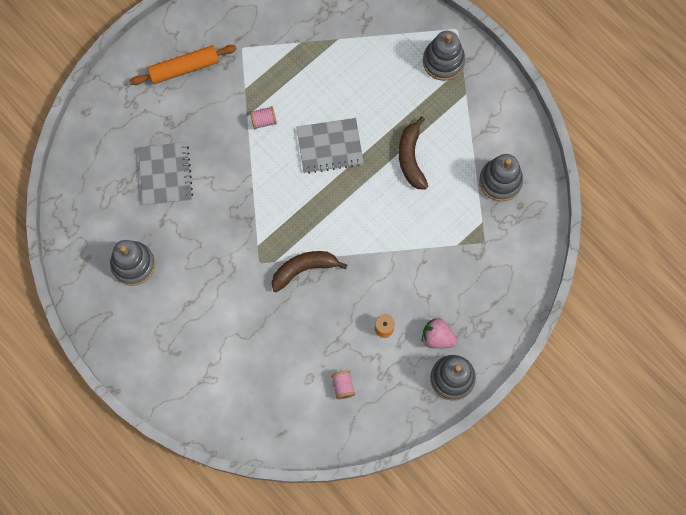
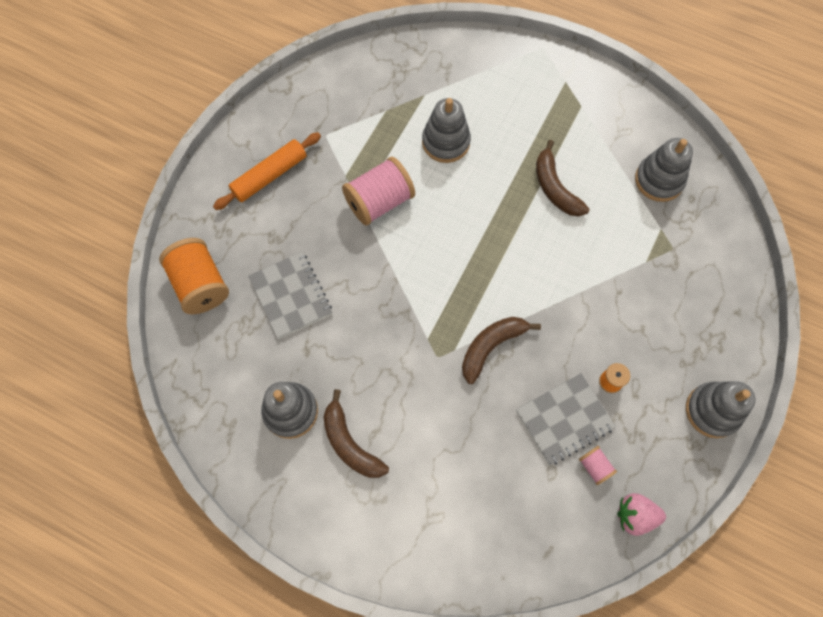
camera: 20 degrees left, 5 degrees down
pink spool [250,106,277,129] -> pink spool [342,157,415,225], size x2.11
grey notebook [296,118,364,174] -> grey notebook moved to [516,373,616,465]
pink strawberry [422,318,458,349] -> pink strawberry moved to [617,493,666,536]
grey stacking toy [423,31,465,81] -> grey stacking toy moved to [422,98,471,163]
none -> orange spool [159,238,229,314]
none -> brown banana [324,389,389,478]

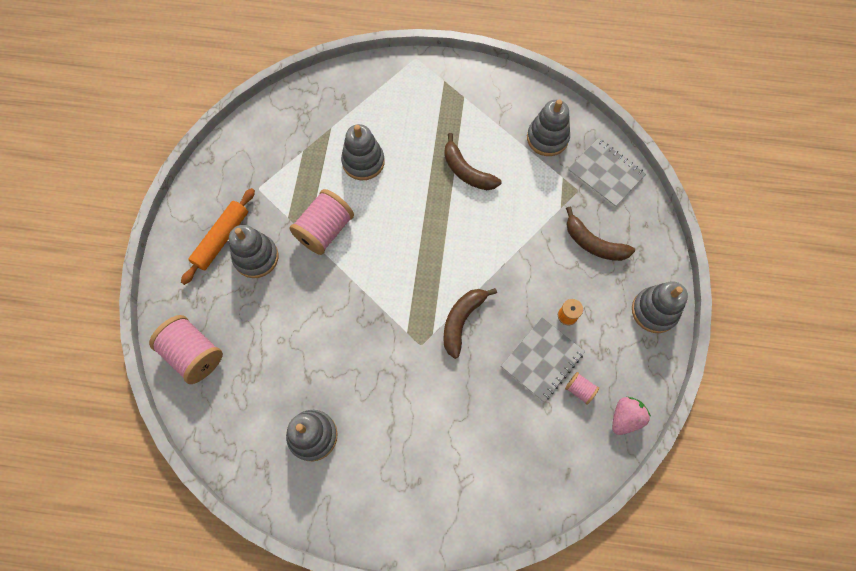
camera: 20 degrees left, 0 degrees up
orange spool [159,238,229,314] -> pink spool [149,315,223,384]
grey notebook [248,252,332,339] -> grey notebook moved to [568,138,646,207]
brown banana [324,389,389,478] -> brown banana moved to [566,207,635,261]
pink strawberry [617,493,666,536] -> pink strawberry turned 150 degrees clockwise [612,397,651,435]
none -> grey stacking toy [229,225,279,278]

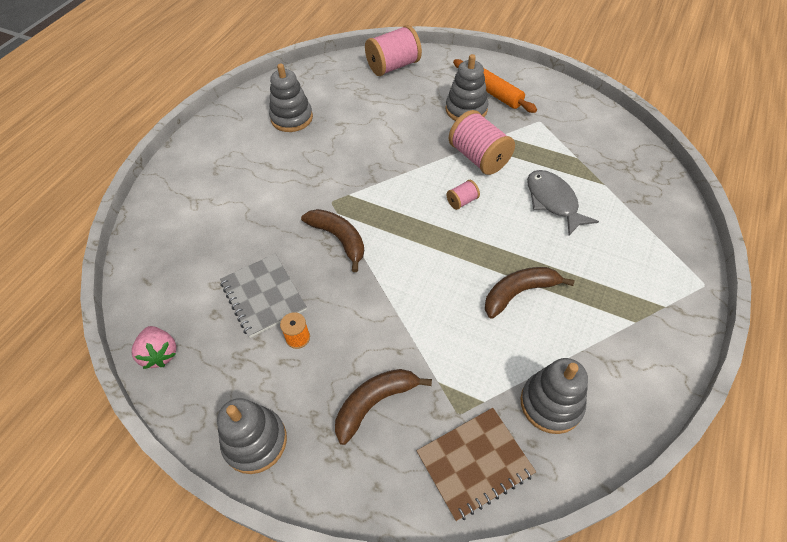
camera: 110 degrees right, 15 degrees down
grey stacking toy [341,124,385,180] -> grey fish [527,170,599,235]
pink spool [565,372,599,405] -> pink spool moved to [446,180,480,210]
grey notebook [568,138,646,207] -> brown notebook [417,408,536,521]

